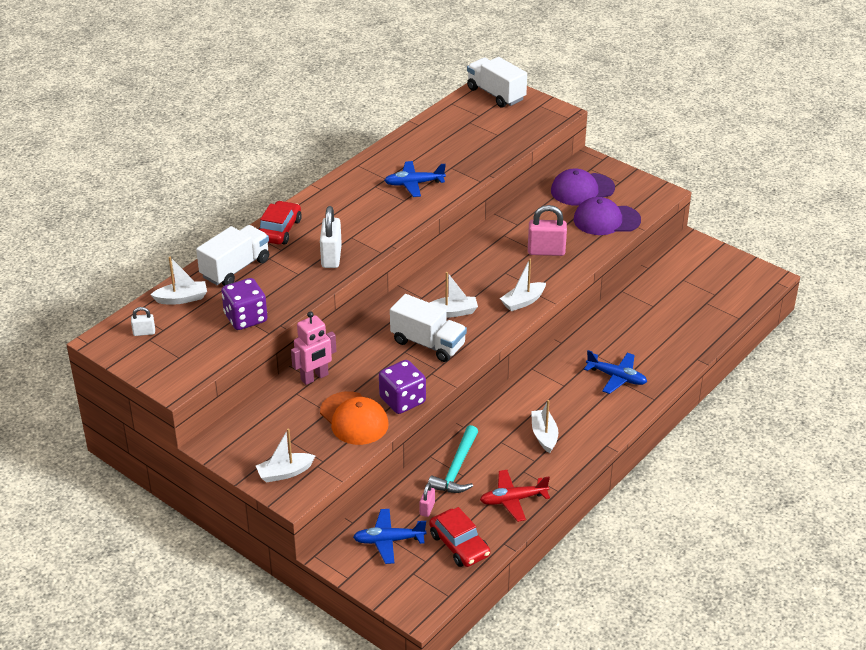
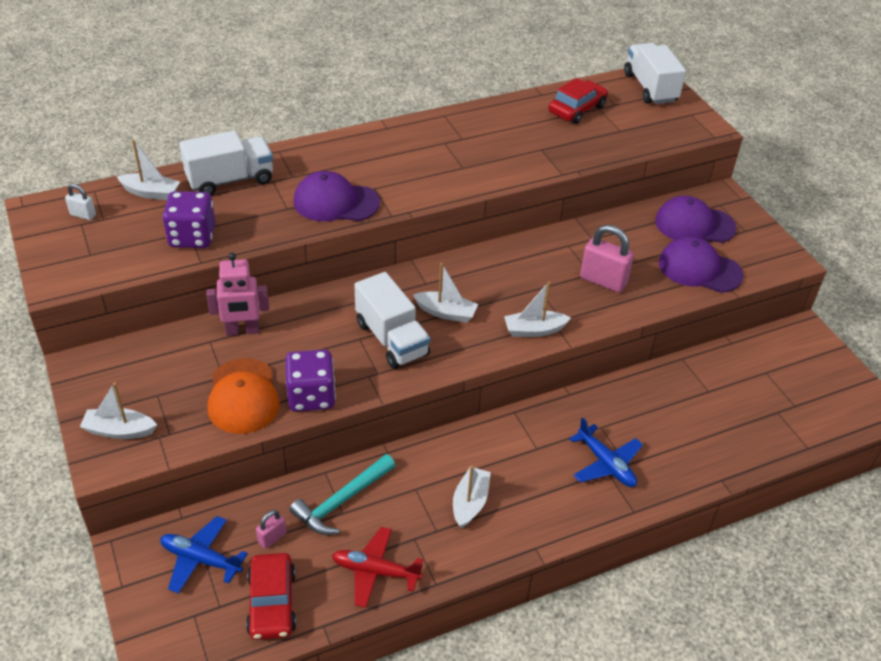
camera: 25 degrees right, 5 degrees up
red car [258,201,302,244] -> red car moved to [548,78,608,124]
white padlock [320,206,342,268] -> purple cap [293,171,380,221]
blue plane [384,161,446,197] -> none

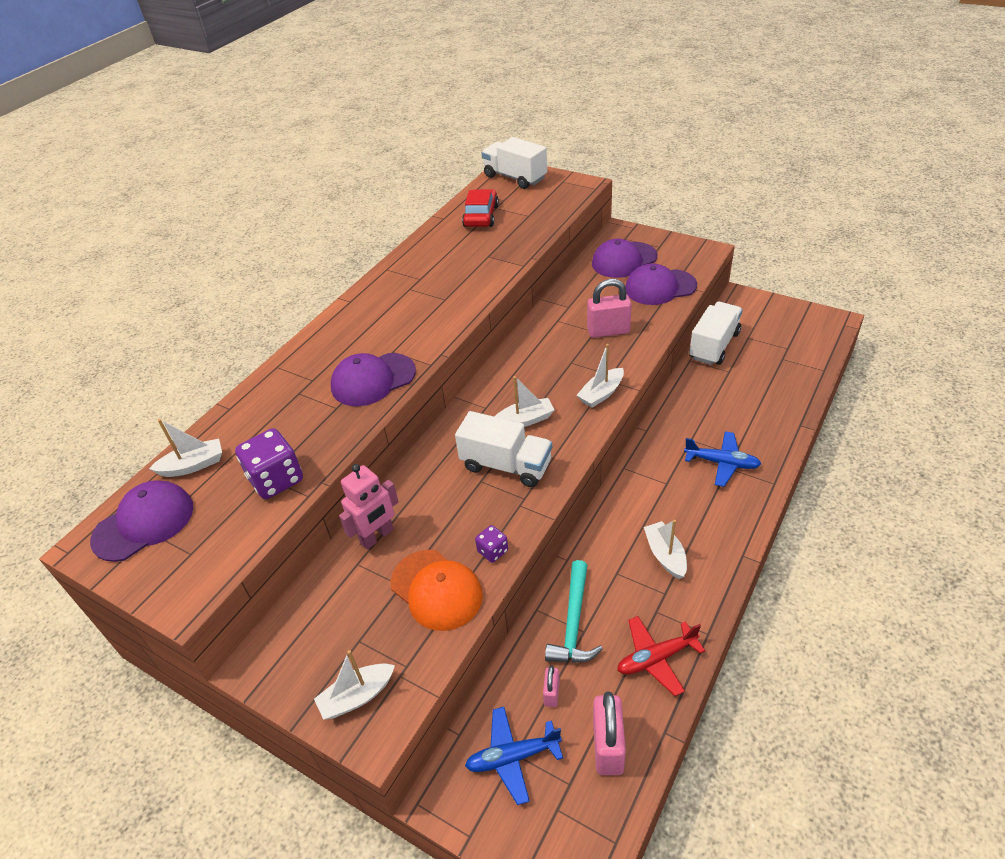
camera: 30 degrees left, 0 degrees up
white padlock [65,184,96,220] -> purple cap [90,480,193,562]
white truck [179,131,273,195] -> white truck moved to [689,302,743,365]
red car [246,553,296,640] -> pink padlock [593,692,626,775]
purple dice [285,349,336,412] -> purple dice [475,525,508,563], size x0.52

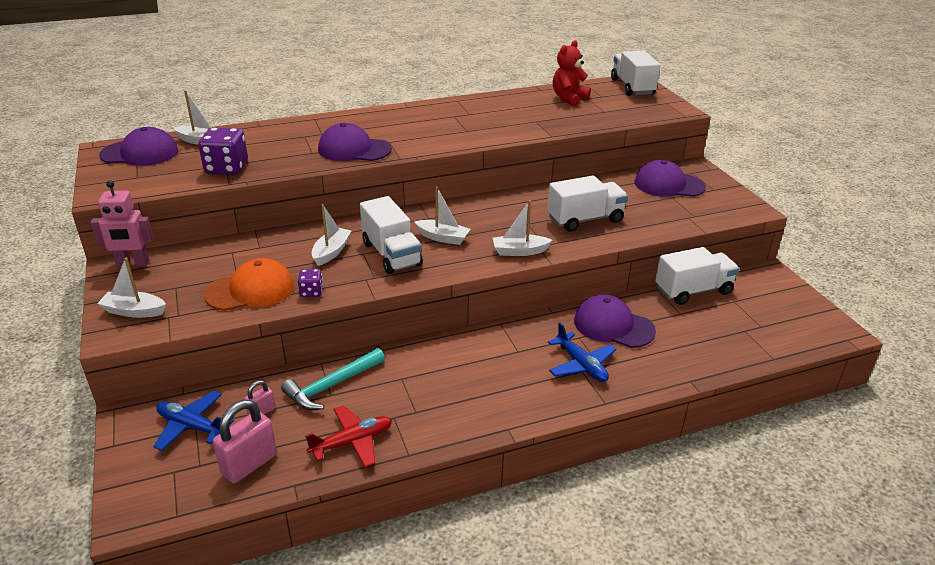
camera: 35 degrees right, 10 degrees down
pink robot [339,464,399,550] -> pink robot moved to [91,180,154,267]
orange cap [390,550,483,631] -> orange cap turned 105 degrees counterclockwise [204,258,294,311]
red car [462,189,499,227] -> red teddy bear [553,40,591,106]
pink padlock [587,279,632,338] -> white truck [547,176,628,232]
red plane [617,616,705,696] -> red plane turned 135 degrees clockwise [305,405,392,468]
purple cap [625,263,697,305] -> purple cap moved to [574,295,656,348]
white boat [644,520,687,579] -> white boat moved to [312,204,351,266]

